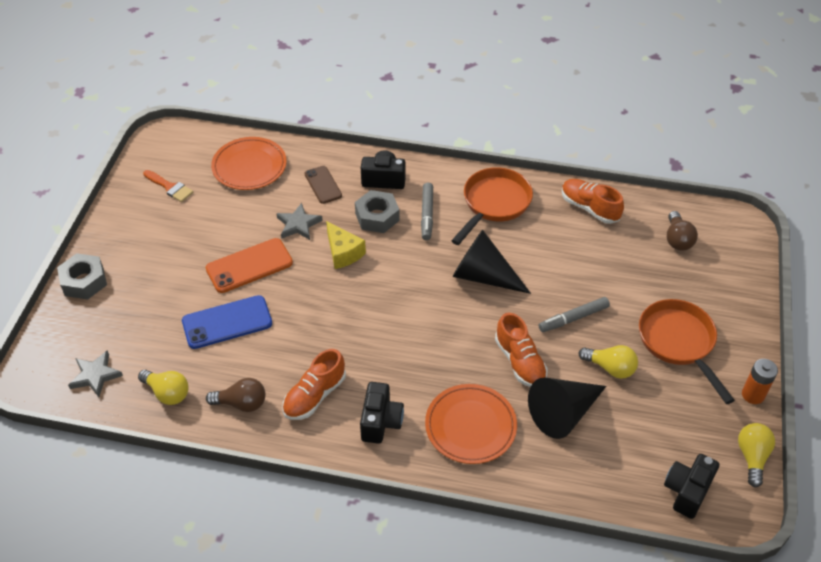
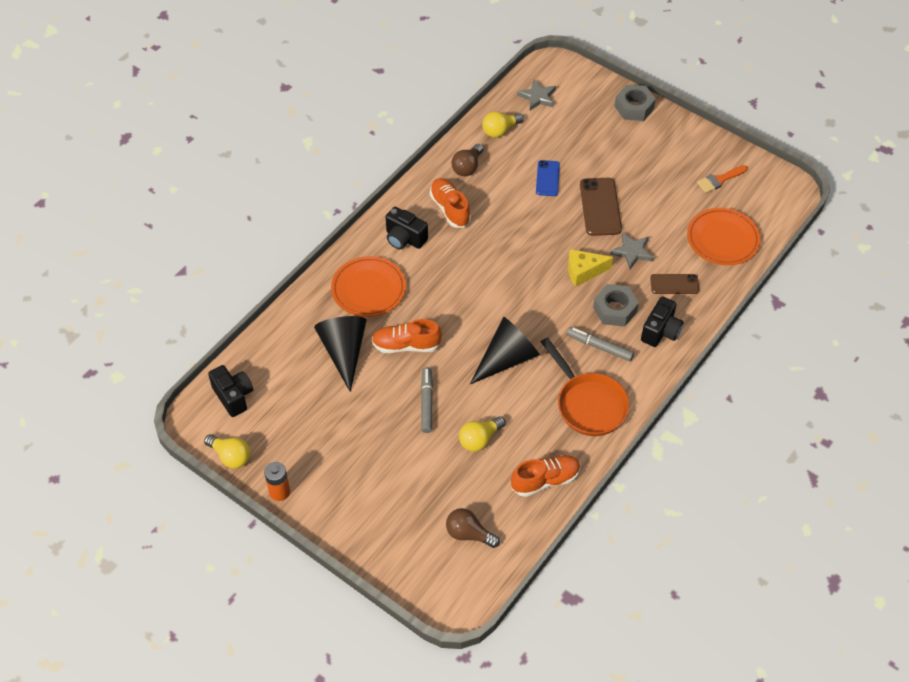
camera: 115 degrees right, 5 degrees up
blue phone [182,295,272,349] -> blue phone [536,160,560,196], size x0.63
orange phone [206,238,293,293] -> brown phone [580,178,622,236]
yellow light bulb [579,345,638,379] -> yellow light bulb moved to [459,416,506,452]
orange pan [639,299,735,404] -> none

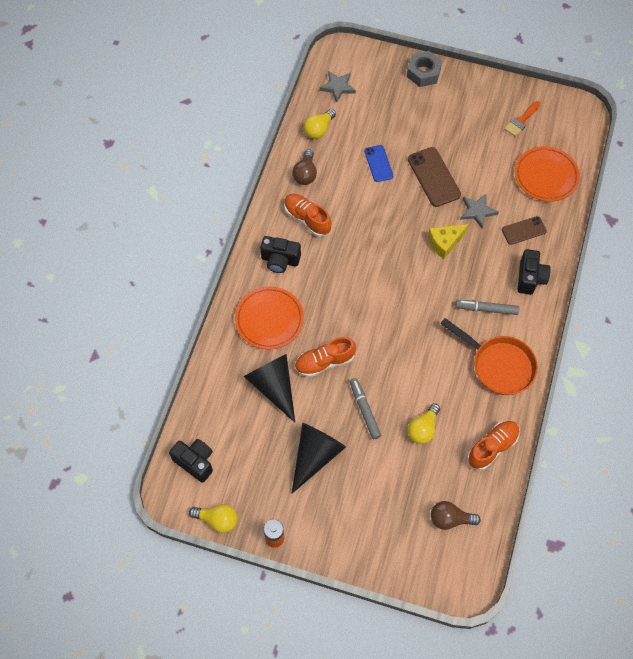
camera: 20 degrees left, 10 degrees up
black cone [470,317,540,384] -> black cone moved to [292,423,346,493]
grey nut [593,284,639,327] -> none

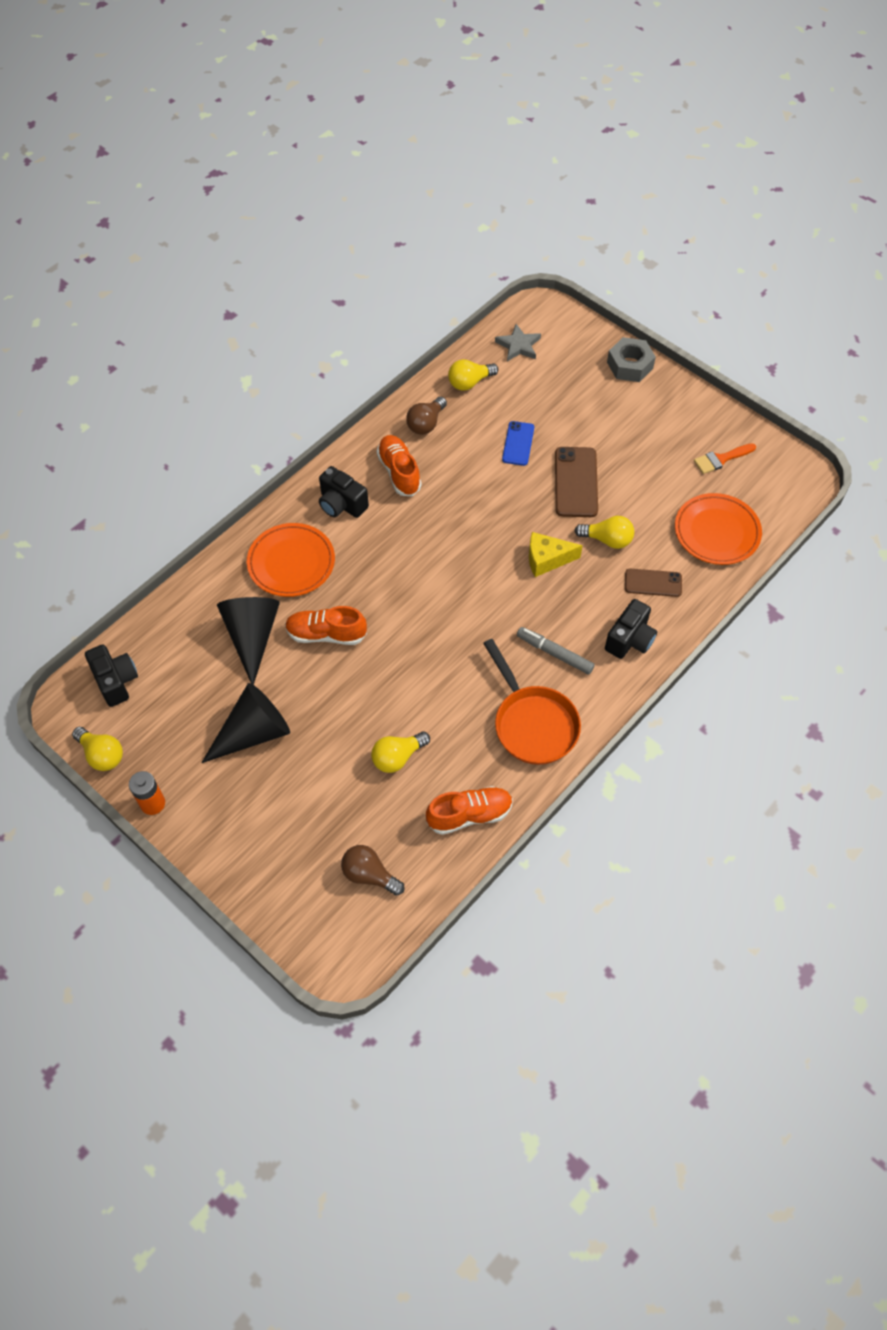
camera: 25 degrees right, 5 degrees down
grey marker [350,378,381,439] -> none
grey star [460,193,499,228] -> yellow light bulb [574,516,634,549]

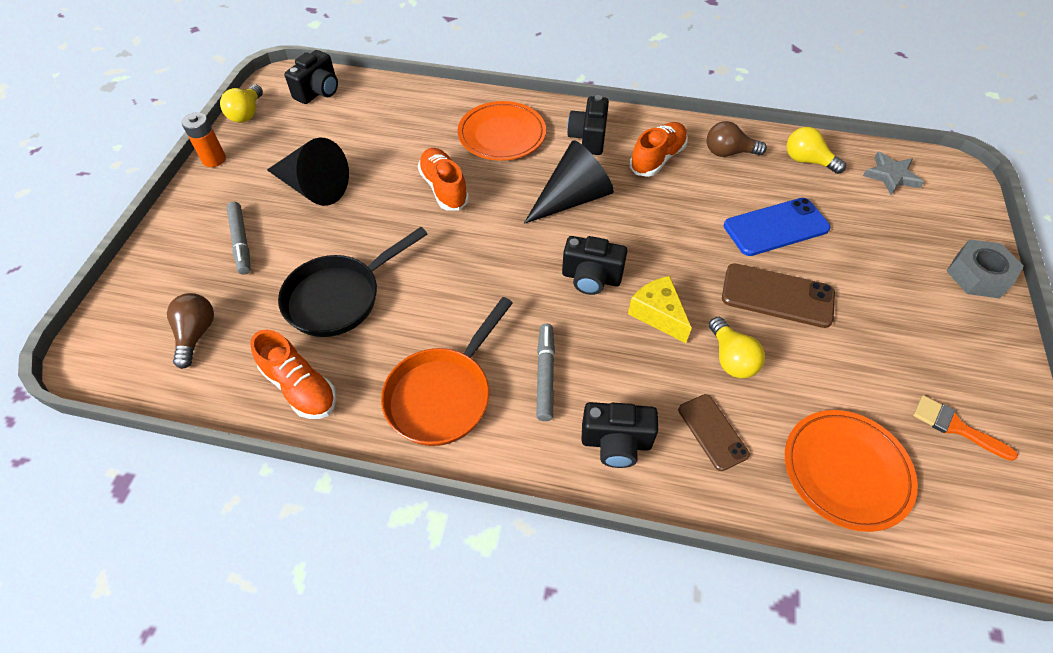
camera: 60 degrees right, 5 degrees down
black cone [217,597,280,685] -> black cone moved to [524,140,614,224]
yellow light bulb [371,731,430,773] -> black pan [278,227,427,337]
blue phone [502,421,534,466] -> blue phone [724,198,831,256], size x1.58
brown phone [555,447,598,517] -> brown phone turned 45 degrees clockwise [722,263,835,328]
none -> grey marker [227,202,251,274]
none -> black camera [562,236,627,295]

